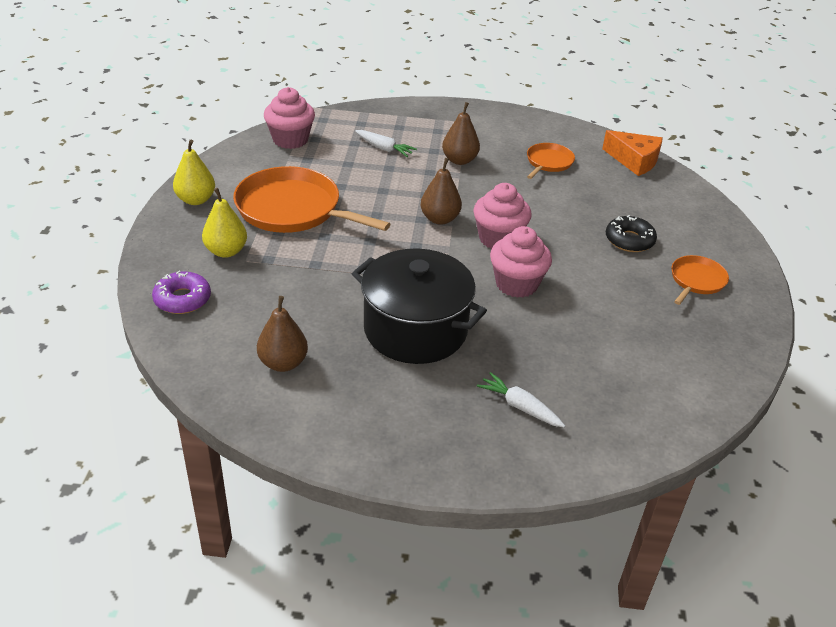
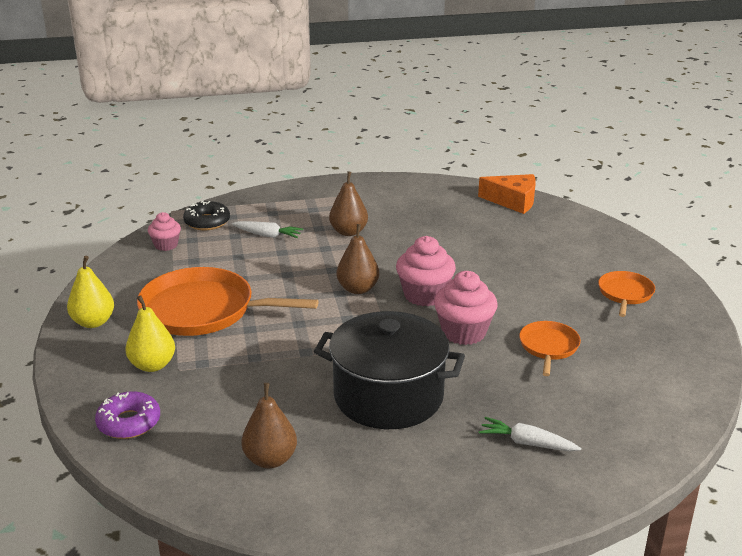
camera: 15 degrees left, 10 degrees down
pink cupcake [264,87,315,149] -> pink cupcake [148,212,181,251], size x0.60
orange pan [527,143,575,179] -> orange pan moved to [519,321,581,376]
black donut [606,215,657,252] -> black donut moved to [183,201,230,231]

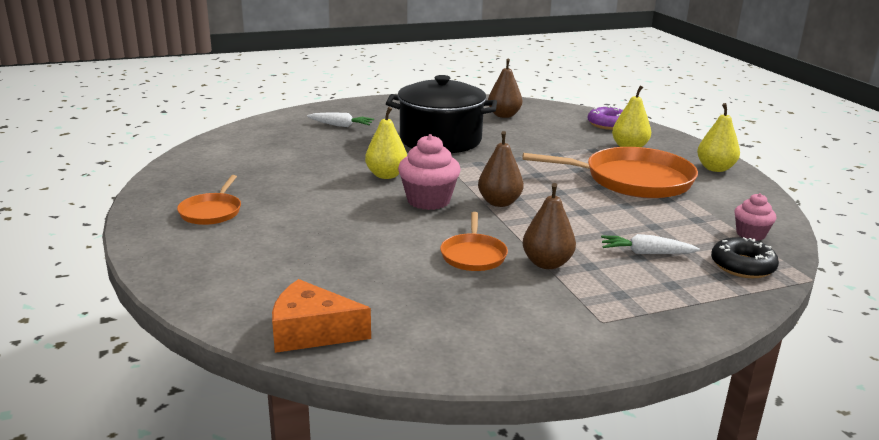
camera: 170 degrees right, 5 degrees down
pink cupcake [434,271,498,345] -> yellow pear [365,107,407,179]
orange pan [519,321,581,376] -> orange pan moved to [440,212,508,271]

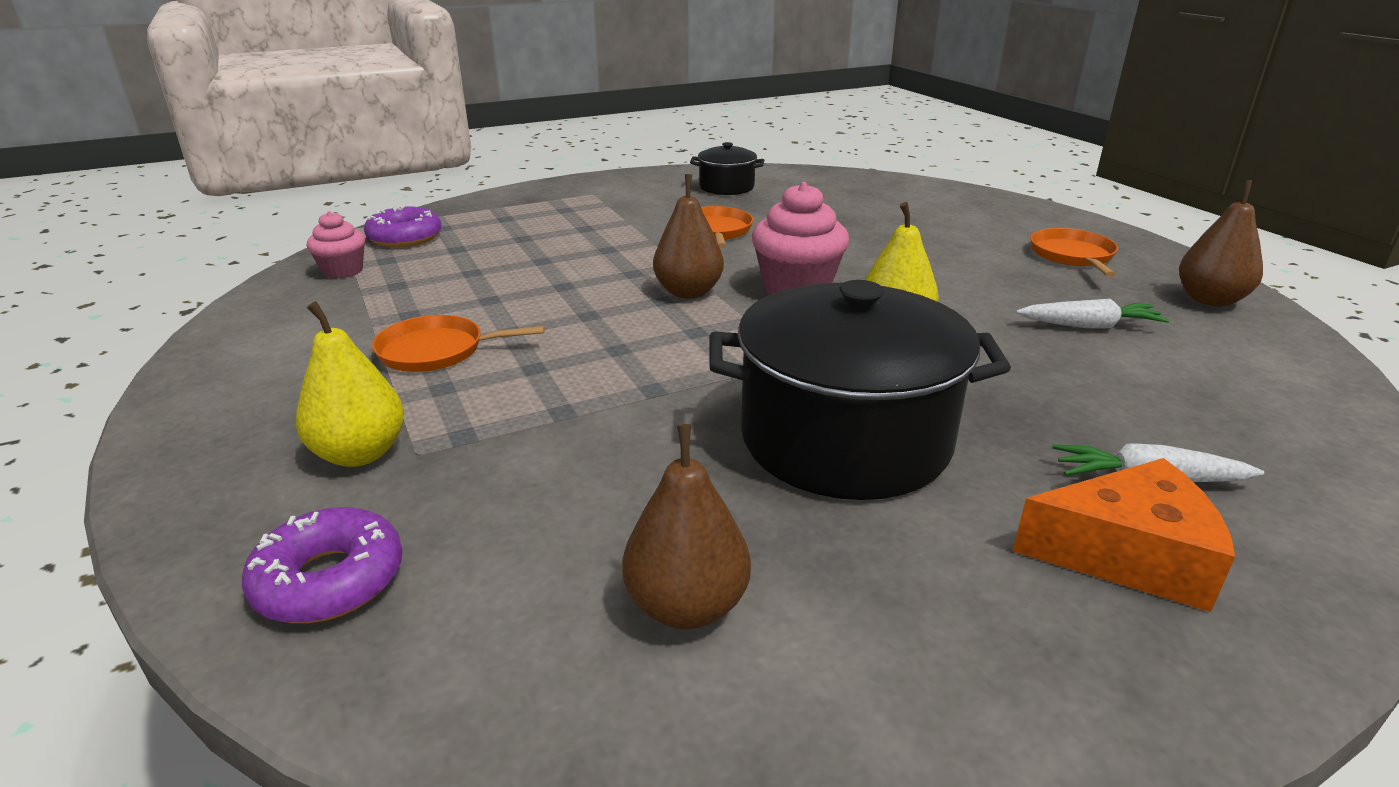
camera: 175 degrees right, 5 degrees up
orange cheese [272,279,371,353] -> orange cheese moved to [1013,458,1235,612]
brown pear [522,183,576,269] -> brown pear moved to [1179,180,1263,306]
orange pan [523,147,698,198] -> orange pan [372,315,545,372], size x0.51
white carrot [601,234,700,254] -> white carrot moved to [1016,299,1169,329]
yellow pear [697,103,740,172] -> none
black donut [711,237,779,278] -> purple donut [364,206,442,247]
none -> black pot [690,142,764,195]

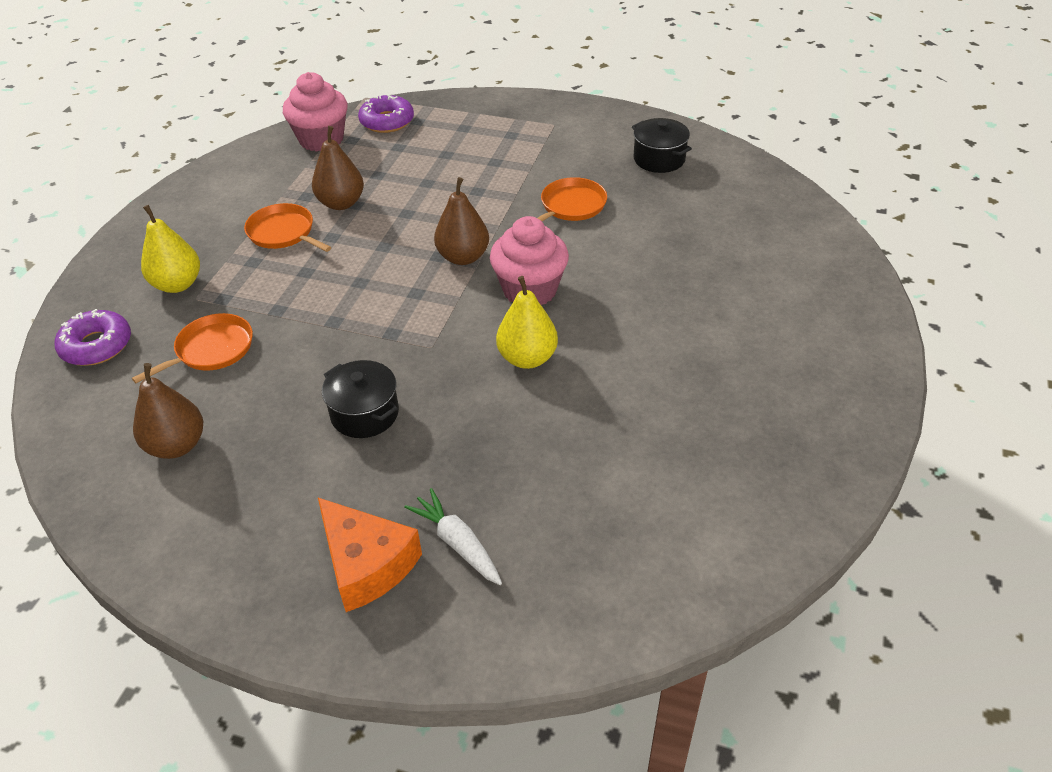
camera: 45 degrees right, 15 degrees up
pink cupcake [307,211,365,279] -> pink cupcake [283,72,348,152], size x1.66
black pot [709,280,1011,500] -> black pot [322,360,399,438], size x0.49
white carrot [1016,299,1169,329] -> none
orange pan [1030,228,1118,277] -> orange pan moved to [132,313,253,383]
brown pear [1179,180,1263,306] -> brown pear moved to [312,126,364,210]

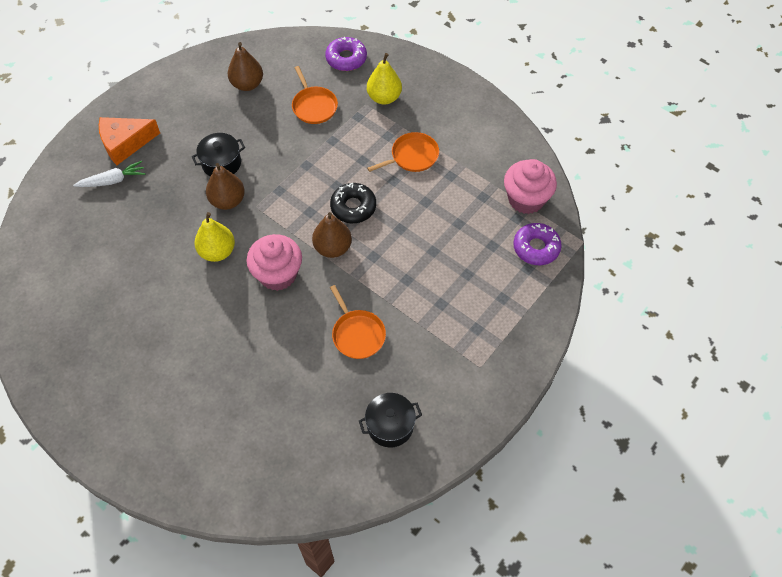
camera: 110 degrees right, 15 degrees up
brown pear [312,126,364,210] -> brown pear moved to [206,163,245,210]
none -> black donut [330,183,376,223]

